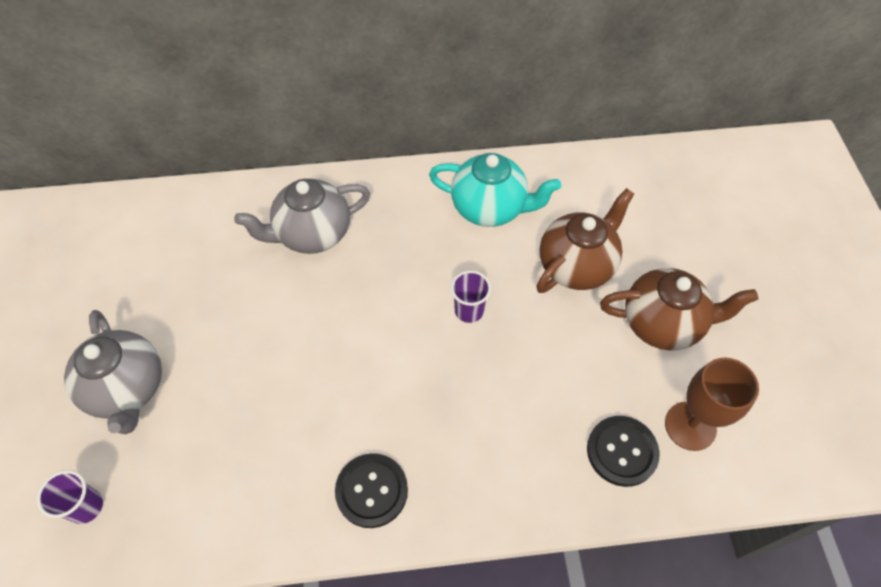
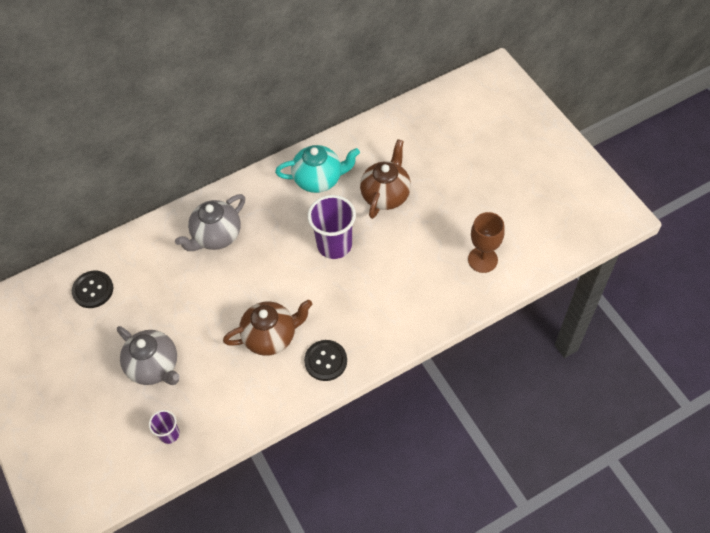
camera: 20 degrees left, 0 degrees up
purple cup [451,271,491,323] -> purple cup [307,195,356,259], size x1.90
black button [587,416,660,487] -> black button moved to [72,271,113,308]
brown teapot [600,268,758,351] -> brown teapot moved to [223,300,312,356]

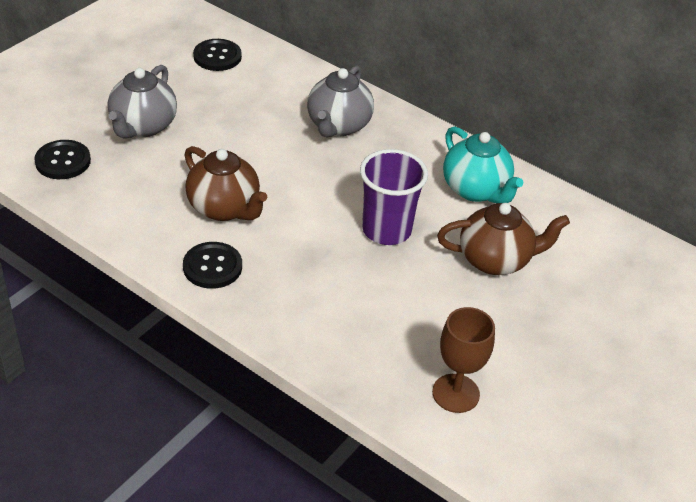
camera: 60 degrees right, 15 degrees down
purple cup [149,410,180,444] -> black button [34,140,91,179]
grey teapot [175,194,245,251] -> grey teapot turned 90 degrees counterclockwise [307,65,374,137]

